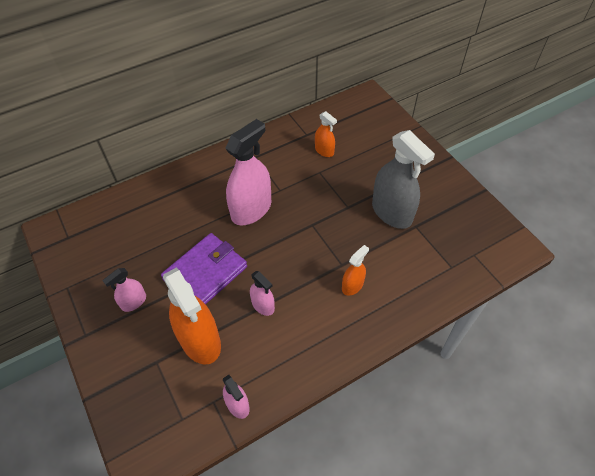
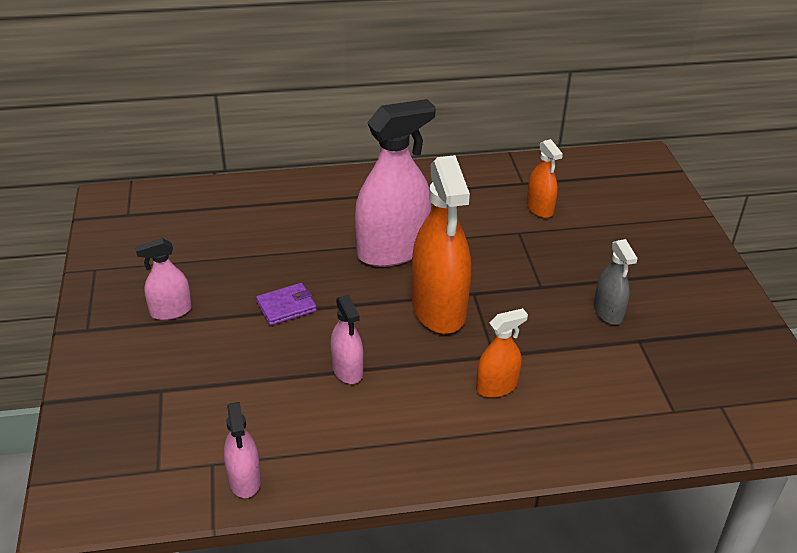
camera: 20 degrees right, 15 degrees down
purple wallet [161,233,247,304] -> purple wallet [256,283,317,325], size x0.48
orange spray bottle [163,268,221,365] -> orange spray bottle moved to [412,155,471,334]
grey spray bottle [372,130,435,229] -> grey spray bottle [594,239,638,325], size x0.51

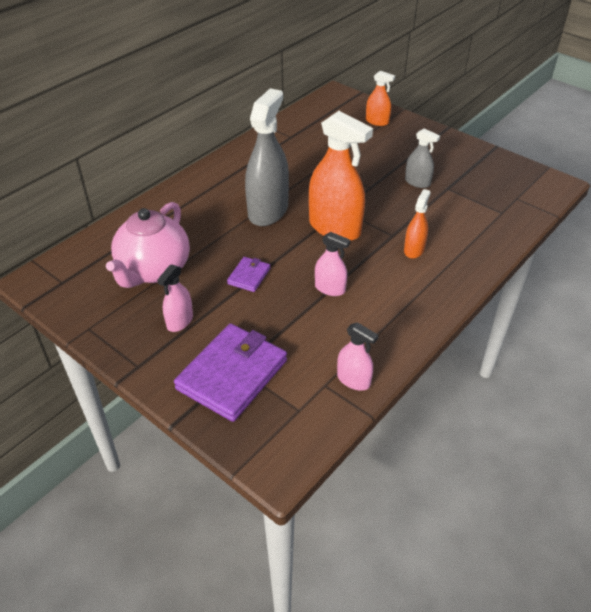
camera: 40 degrees left, 5 degrees up
pink spray bottle [355,99,436,267] -> grey spray bottle [245,88,289,226]
orange spray bottle [527,139,563,218] -> orange spray bottle moved to [366,71,395,126]
none -> pink teapot [106,202,190,288]
none -> purple wallet [174,324,287,422]

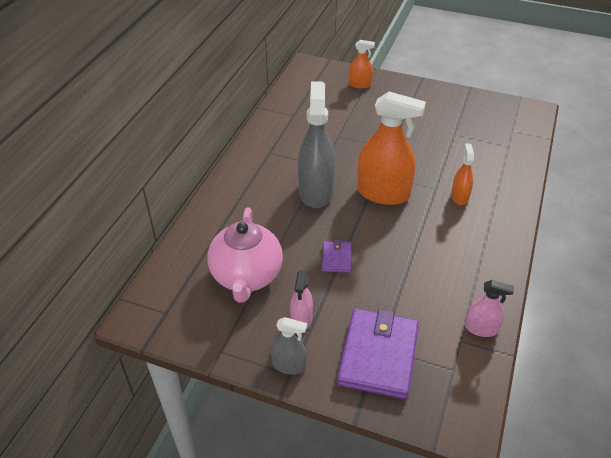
camera: 20 degrees left, 0 degrees up
pink spray bottle [315,232,351,296] -> none
grey spray bottle [405,129,440,188] -> grey spray bottle moved to [271,317,307,375]

